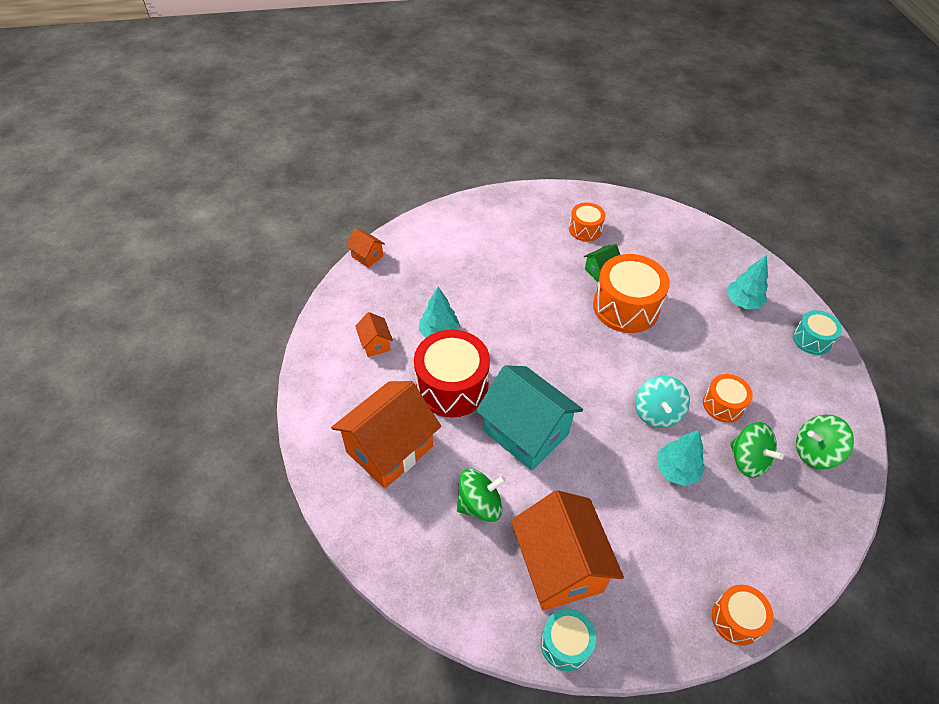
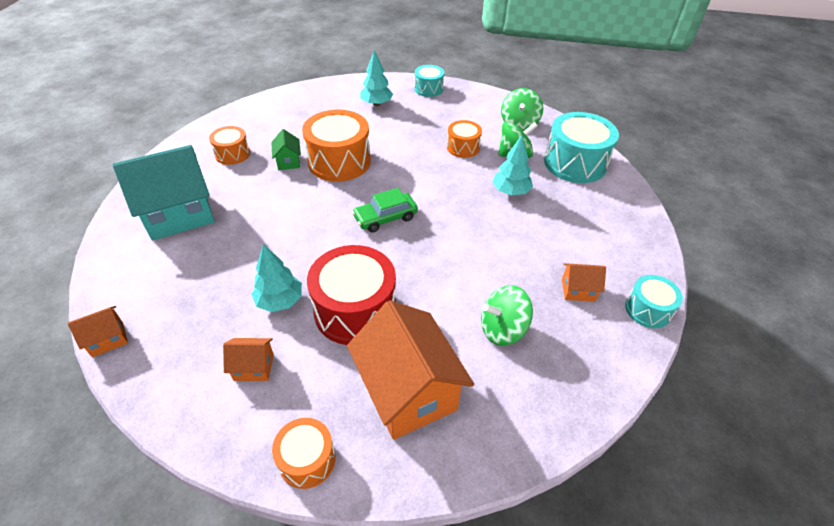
camera: 70 degrees left, 5 degrees down
green spinning top [457,469,506,522] -> green spinning top turned 105 degrees counterclockwise [481,285,533,346]
turquoise house [476,365,583,471] -> turquoise house moved to [113,145,215,241]
orange house [511,490,624,611] -> orange house [562,263,606,302], size x0.45
turquoise spinning top [635,376,690,428] -> none
orange drum [712,585,774,646] -> orange drum moved to [272,418,336,489]
none -> green car [352,188,418,232]
none -> turquoise drum [544,112,619,183]

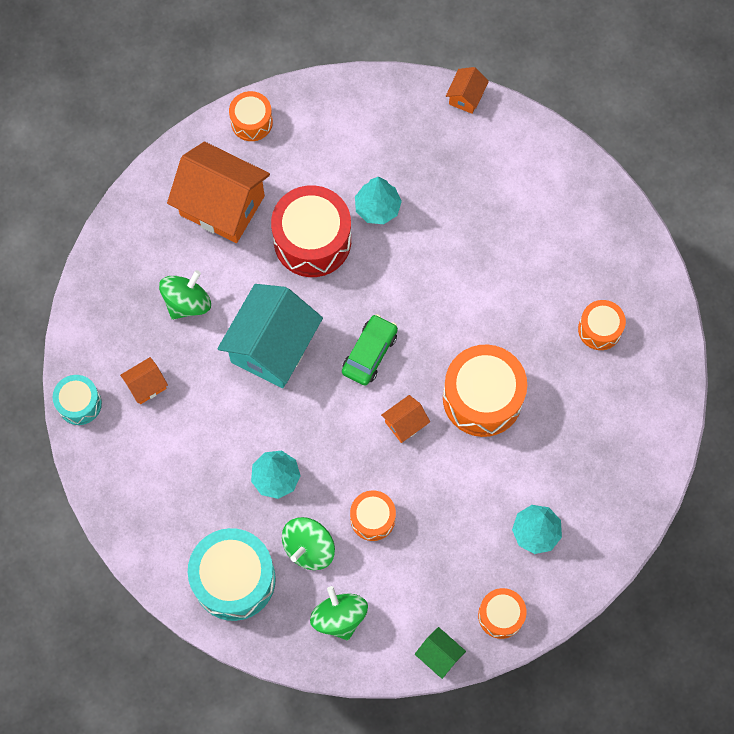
camera: 145 degrees right, 25 degrees up
turquoise house [113,145,215,241] -> turquoise house moved to [217,284,323,388]
orange house [223,338,274,381] -> orange house moved to [381,395,430,443]
green house [271,129,301,170] -> green house moved to [415,627,466,679]
turquoise drum [414,65,444,97] -> orange drum [478,588,527,639]

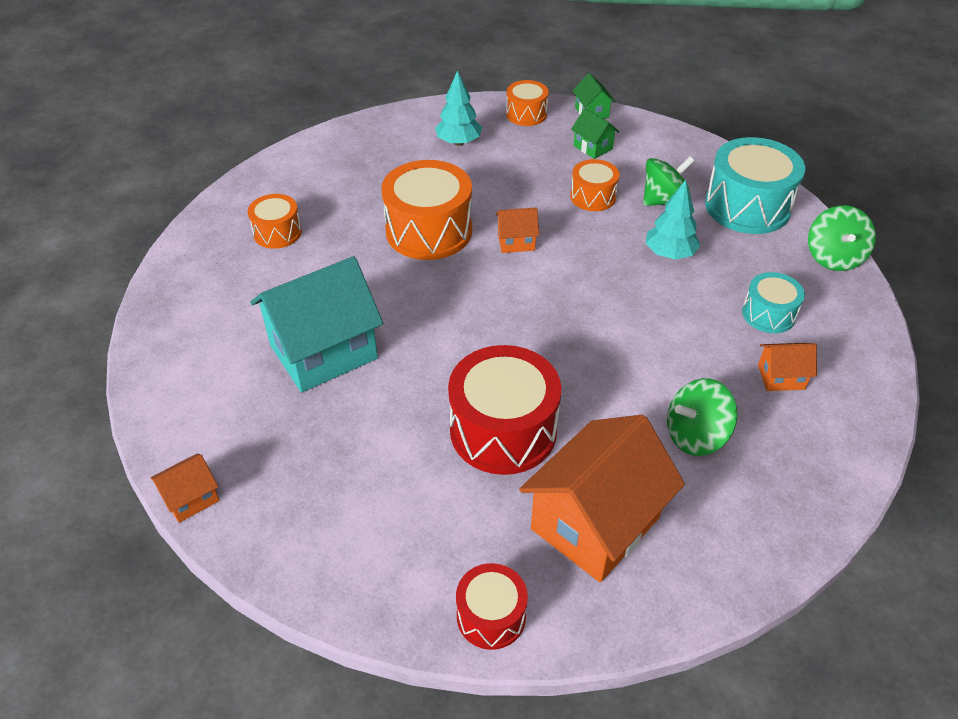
camera: 150 degrees left, 25 degrees down
turquoise drum [53,375,102,425] -> turquoise drum moved to [742,272,805,333]
orange house [167,142,270,243] -> orange house turned 75 degrees clockwise [519,415,685,582]
turquoise house [217,284,323,388] -> turquoise house moved to [250,256,383,392]
orange drum [229,91,273,141] -> red drum [456,563,528,650]
green spinning top [310,586,368,640] -> green spinning top moved to [808,205,876,271]
green car [342,314,398,386] -> none
turquoise tree [355,177,402,224] -> none
none -> green house [571,108,619,159]

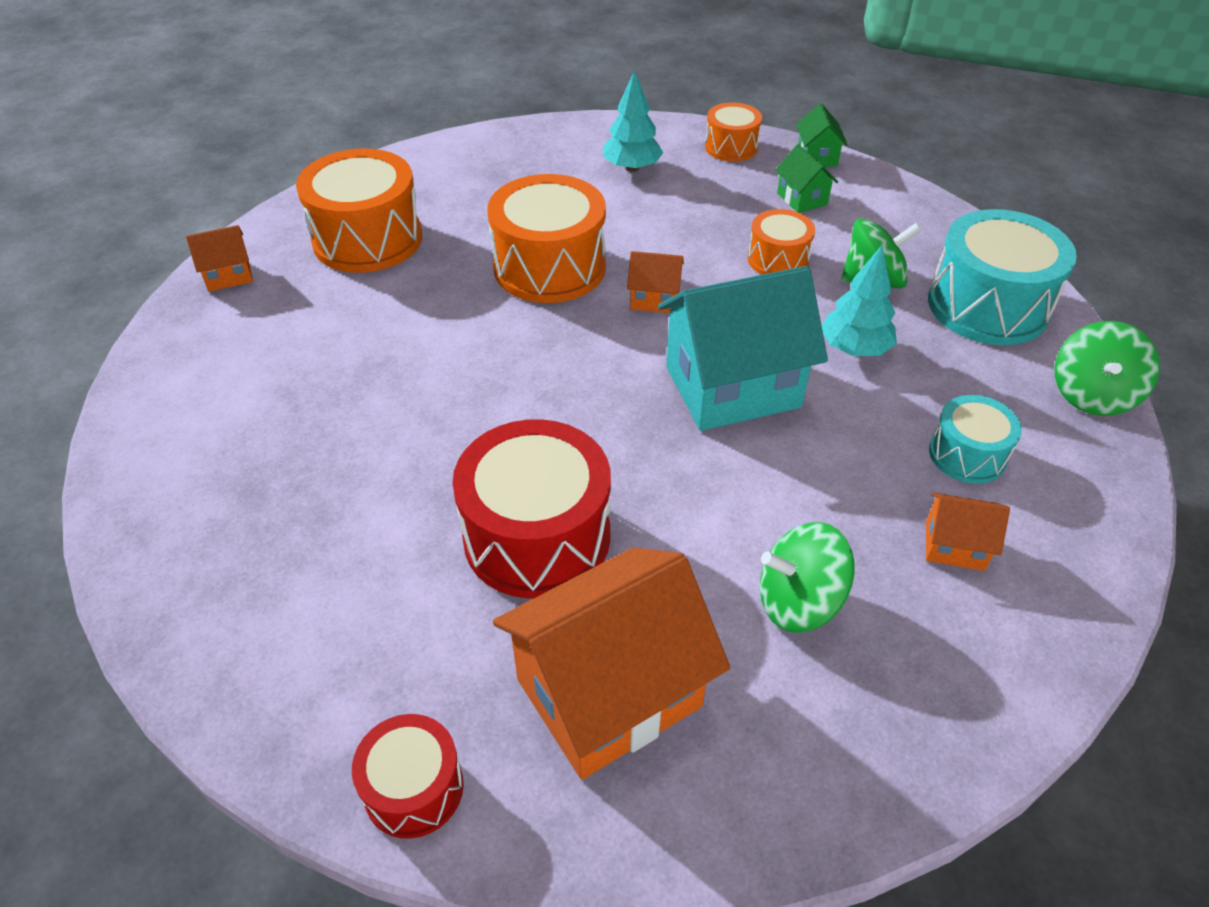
camera: 15 degrees right, 0 degrees up
orange house [151,454,220,523] -> orange house moved to [186,225,253,292]
orange drum [248,194,302,249] -> orange drum [296,148,422,273], size x1.82
turquoise house [250,256,383,392] -> turquoise house moved to [658,266,828,431]

